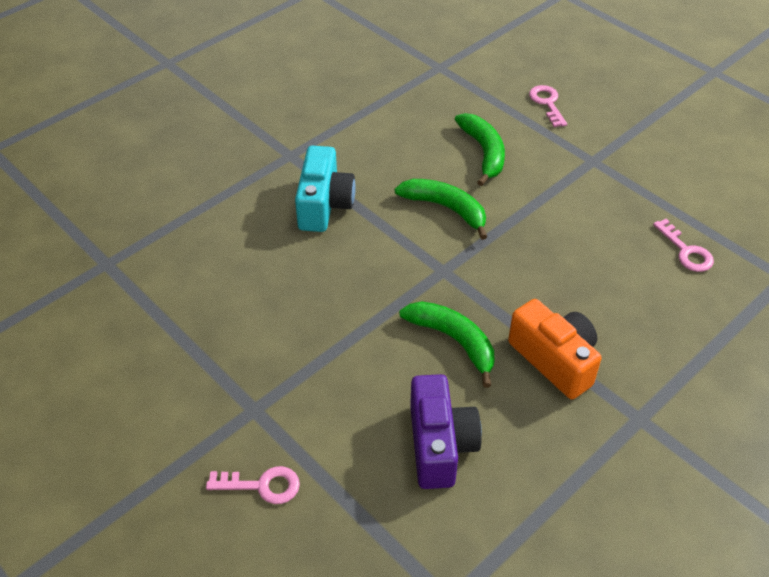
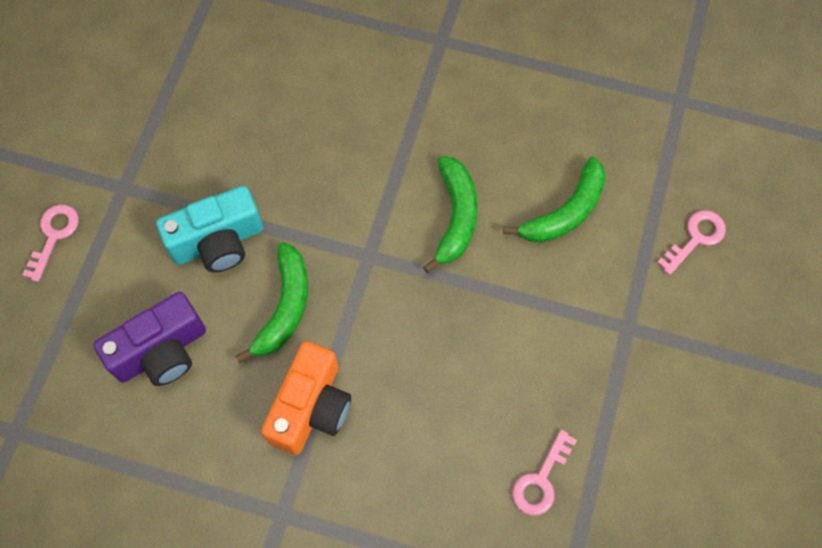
camera: 60 degrees right, 20 degrees up
pink key [206,466,300,504] -> pink key turned 135 degrees counterclockwise [22,205,79,282]
turquoise camera [295,146,356,232] -> turquoise camera moved to [156,186,263,272]

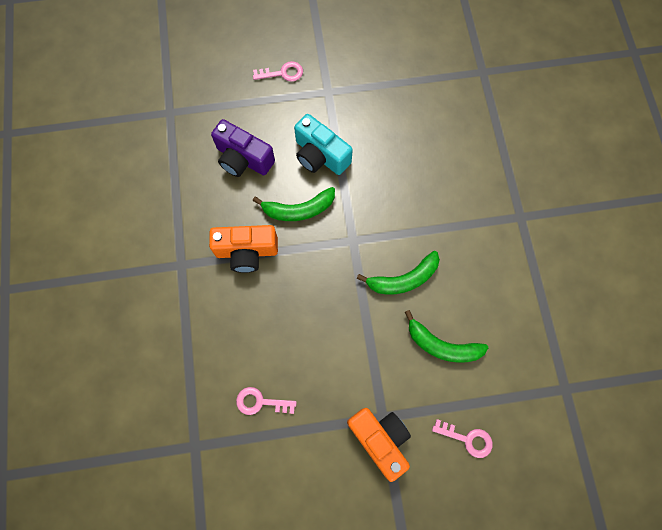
camera: 65 degrees right, 5 degrees up
none -> orange camera [347,408,411,482]

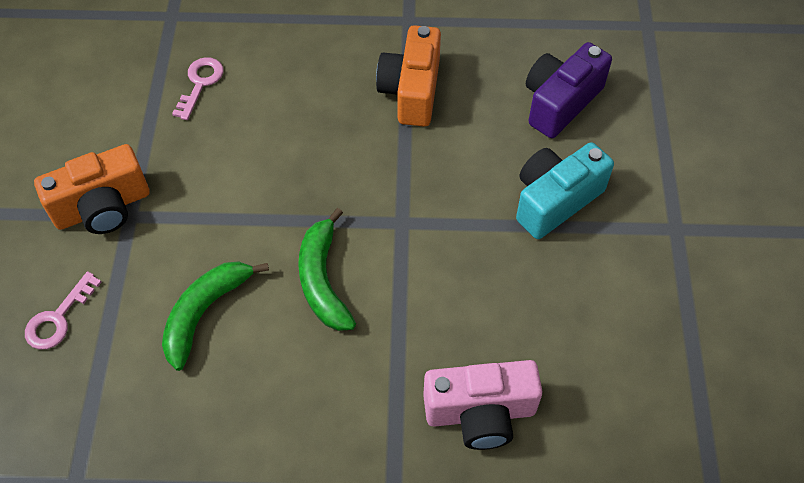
camera: 100 degrees right, 15 degrees down
pink key [253,61,303,82] -> none
green banana [253,187,335,221] -> none
none -> pink camera [423,360,543,450]

